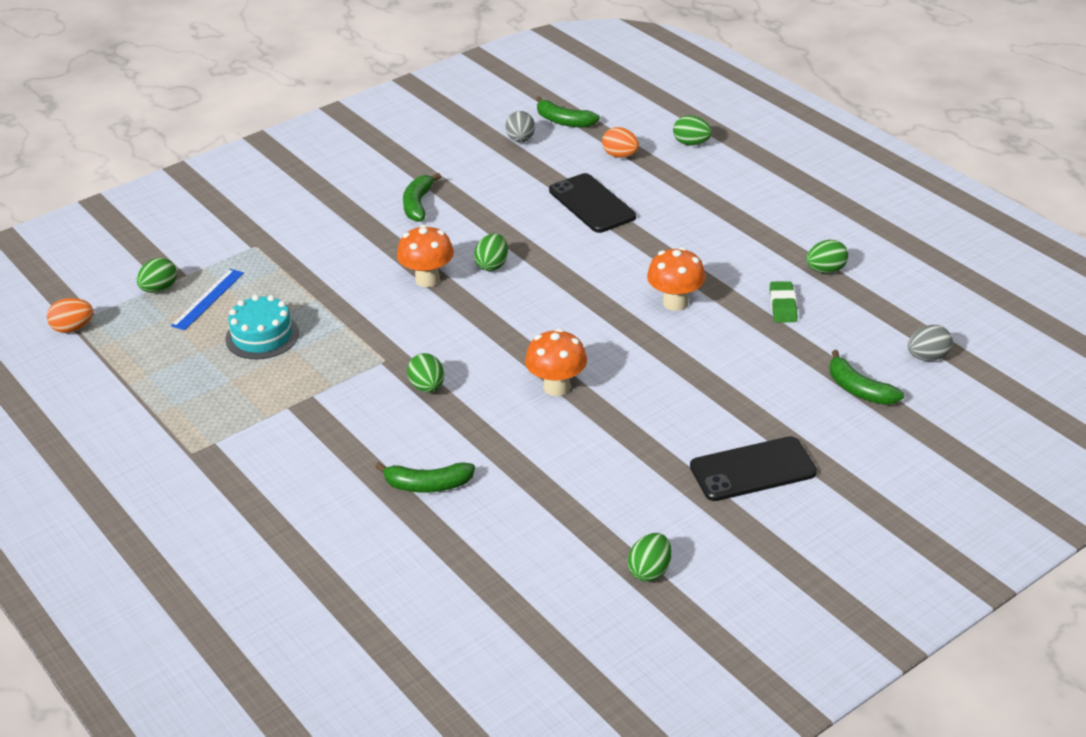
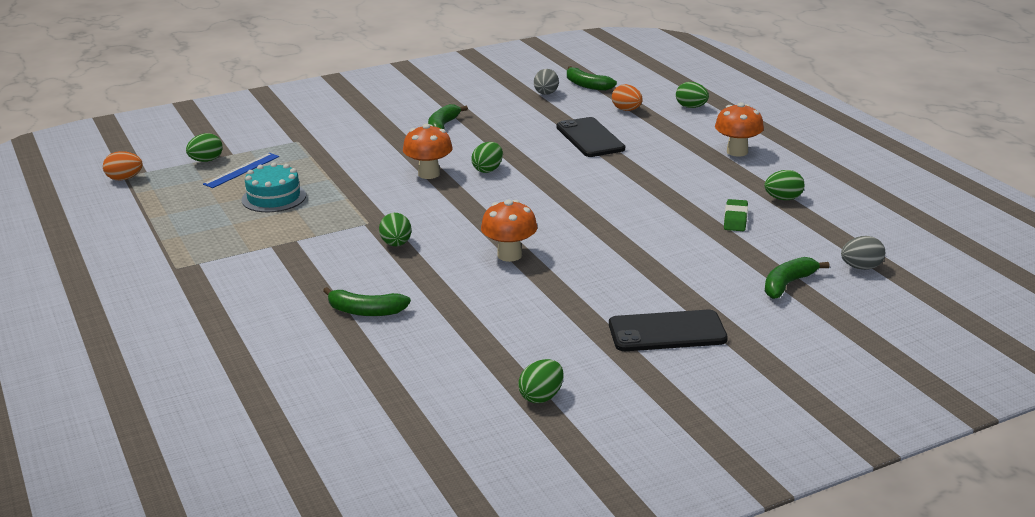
camera: 10 degrees right, 10 degrees down
orange mushroom [647,247,706,311] -> orange mushroom moved to [715,102,764,157]
green banana [830,350,904,405] -> green banana turned 75 degrees clockwise [765,257,830,299]

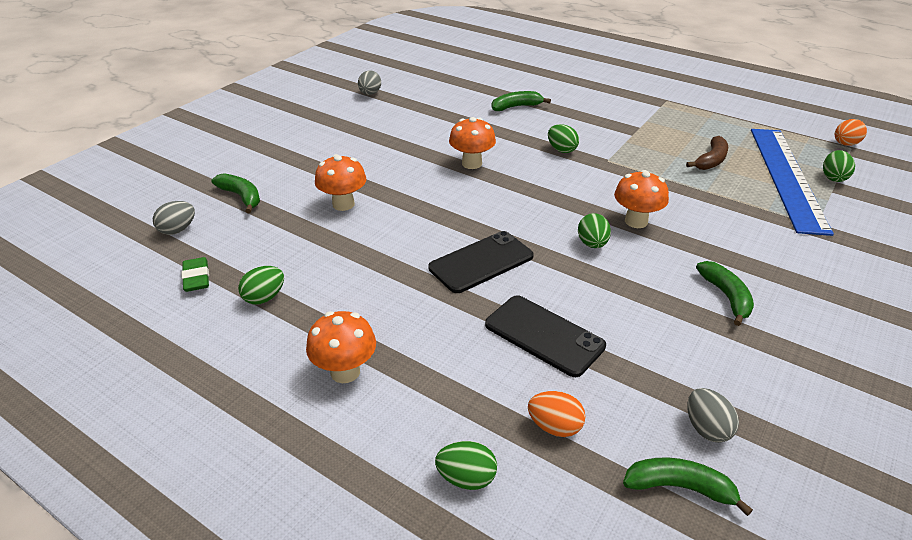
camera: 150 degrees right, 10 degrees up
blue ruler [203,153,279,188] -> blue ruler [751,129,834,236], size x2.27
turquoise cake [241,162,306,212] -> brown banana [686,136,728,170]
green egg [518,359,564,403] -> grey egg [358,70,381,95]
black phone [609,310,728,351] -> black phone moved to [428,231,534,293]
green eraser [724,199,748,231] -> green eraser moved to [182,257,209,292]
green banana [765,257,830,299] -> green banana turned 60 degrees counterclockwise [211,173,260,213]
none -> orange mushroom [315,154,366,211]

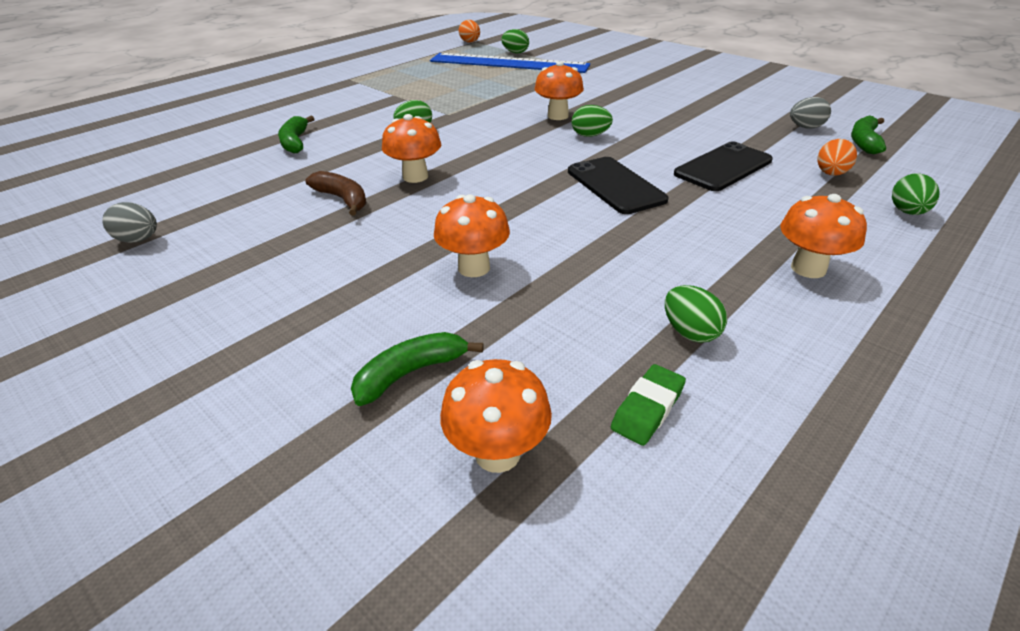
camera: 80 degrees left, 0 degrees up
grey egg [153,201,195,235] -> orange mushroom [440,359,552,473]
green eraser [182,257,209,292] -> green eraser turned 45 degrees counterclockwise [611,364,686,446]
brown banana [686,136,728,170] -> brown banana moved to [305,171,366,216]
green banana [696,261,754,326] -> none

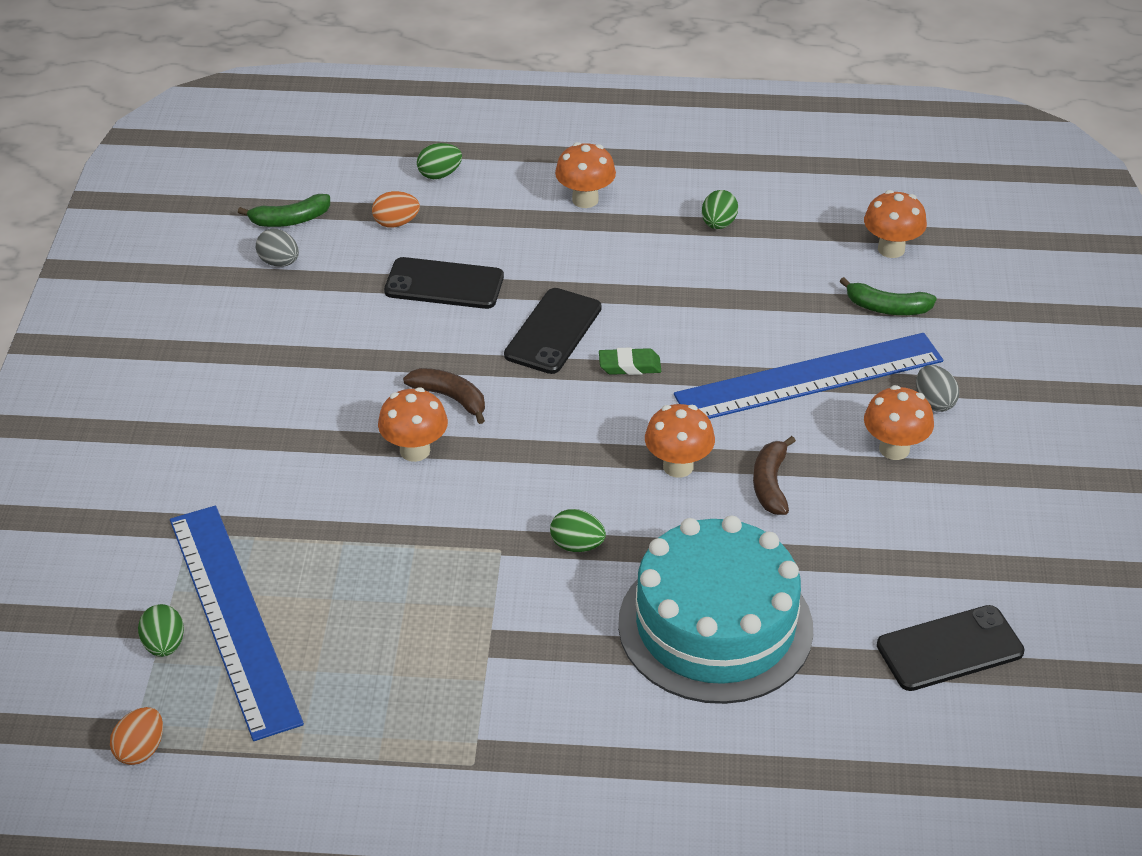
camera: 130 degrees left, 5 degrees up
grey egg [102,202,157,243] -> grey egg moved to [916,365,959,412]
green banana [278,116,314,153] -> turquoise cake [618,516,813,704]
orange mushroom [434,194,510,277] -> orange mushroom moved to [864,385,934,460]
green egg [572,105,613,137] -> brown banana [403,368,485,424]
green eraser [611,364,686,446] -> green eraser moved to [599,347,661,375]
none -> blue ruler [674,333,943,419]
none -> black phone [877,605,1025,691]

